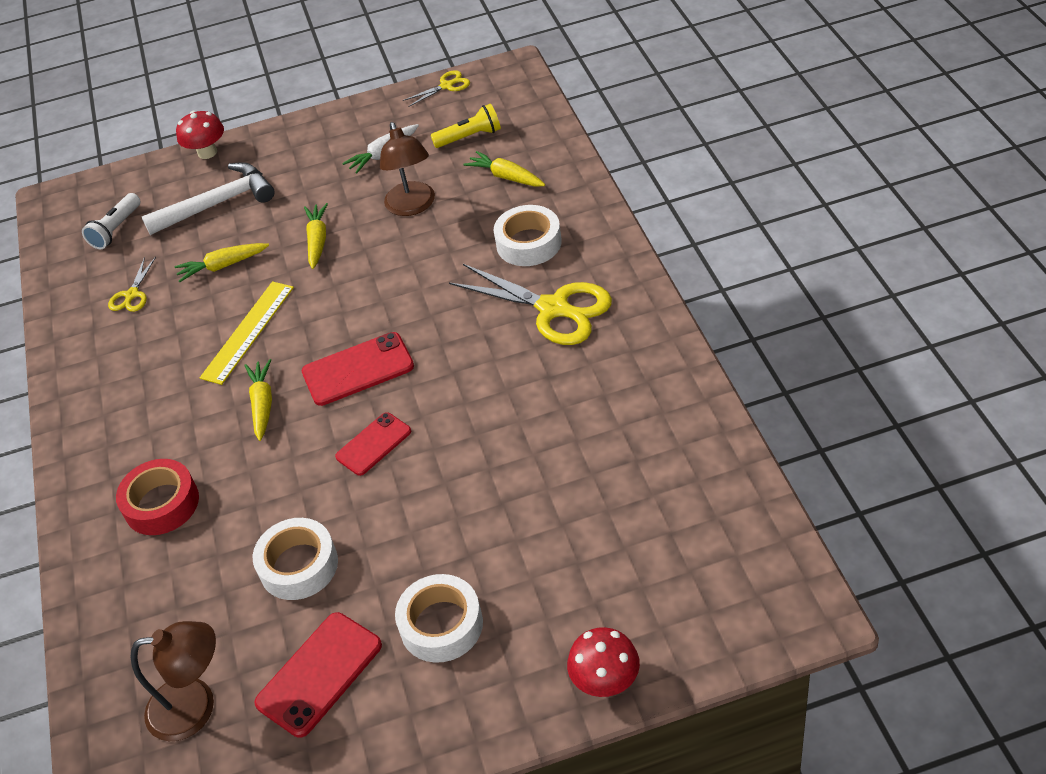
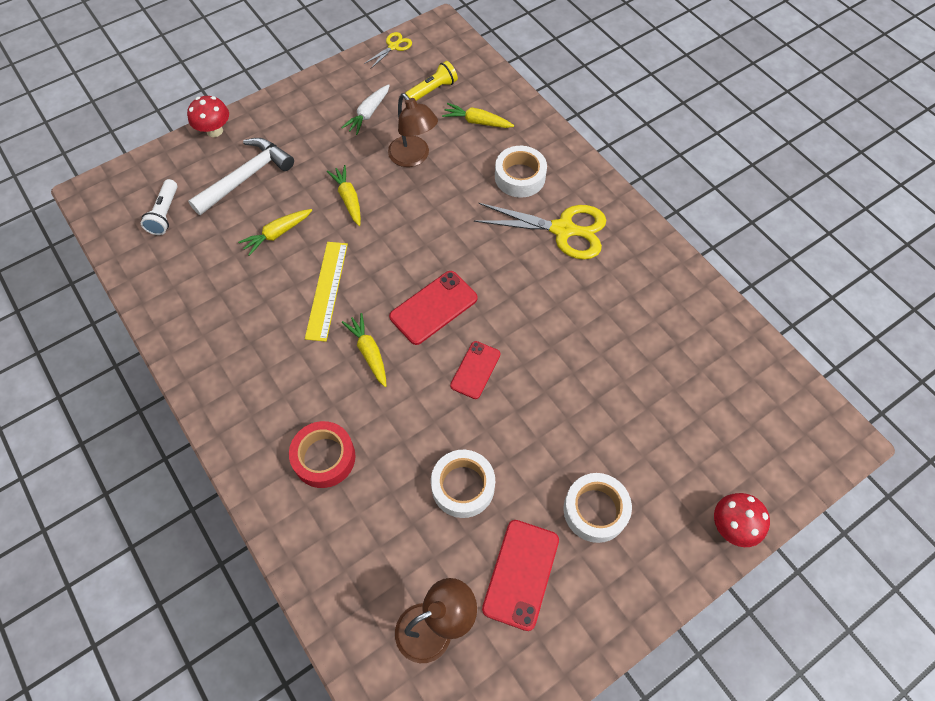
camera: 25 degrees left, 15 degrees up
yellow scissors [108,257,156,312] -> none

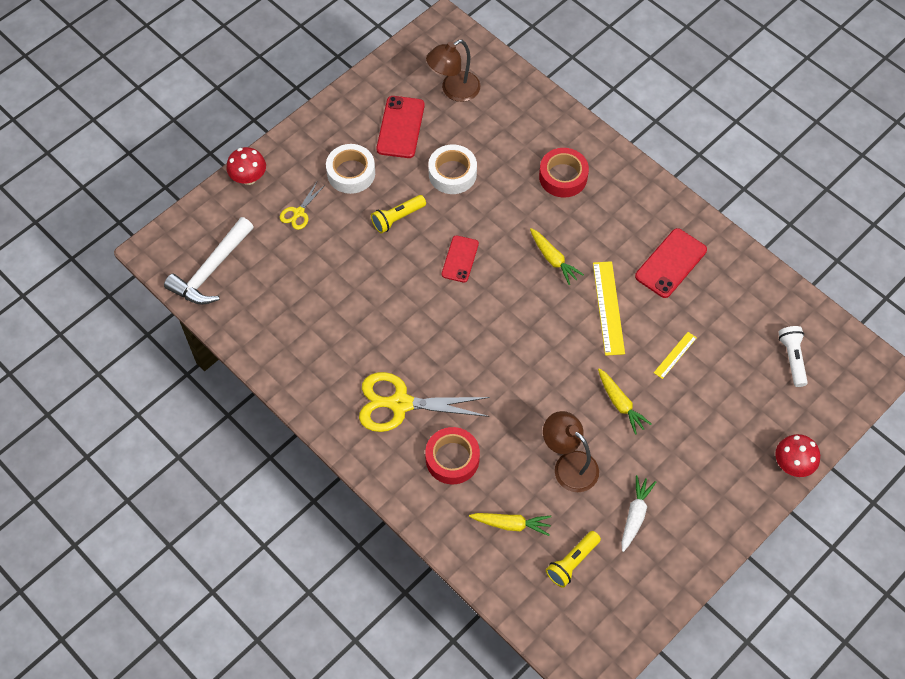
camera: 170 degrees right, 0 degrees up
white hammer [188,138,294,215] -> white hammer moved to [164,217,254,305]
yellow carrot [238,209,312,256] -> yellow ruler [654,332,697,379]
yellow scissors [364,32,412,69] -> yellow scissors moved to [280,182,325,230]
red phone [389,271,478,345] -> red phone moved to [635,228,707,298]
white tape [495,146,547,198] -> red tape [425,427,480,484]
none -> yellow flashlight [371,195,426,233]

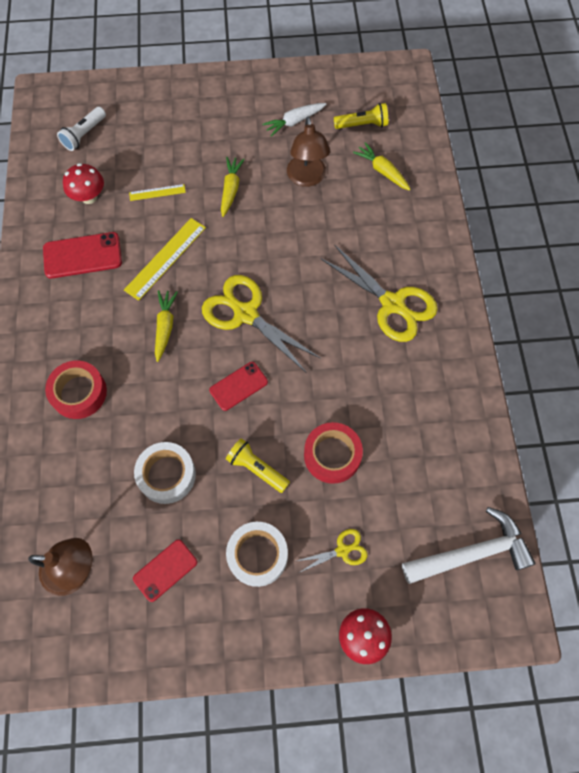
camera: 140 degrees left, 5 degrees up
yellow flashlight [371,195,426,233] -> yellow flashlight turned 150 degrees counterclockwise [226,438,290,493]
red phone [376,96,425,158] -> red phone [133,539,197,602], size x0.67
red tape [425,427,480,484] -> red tape moved to [304,422,363,484]
red mushroom [775,434,820,477] -> red mushroom moved to [63,163,104,204]
none -> yellow scissors [202,275,321,373]

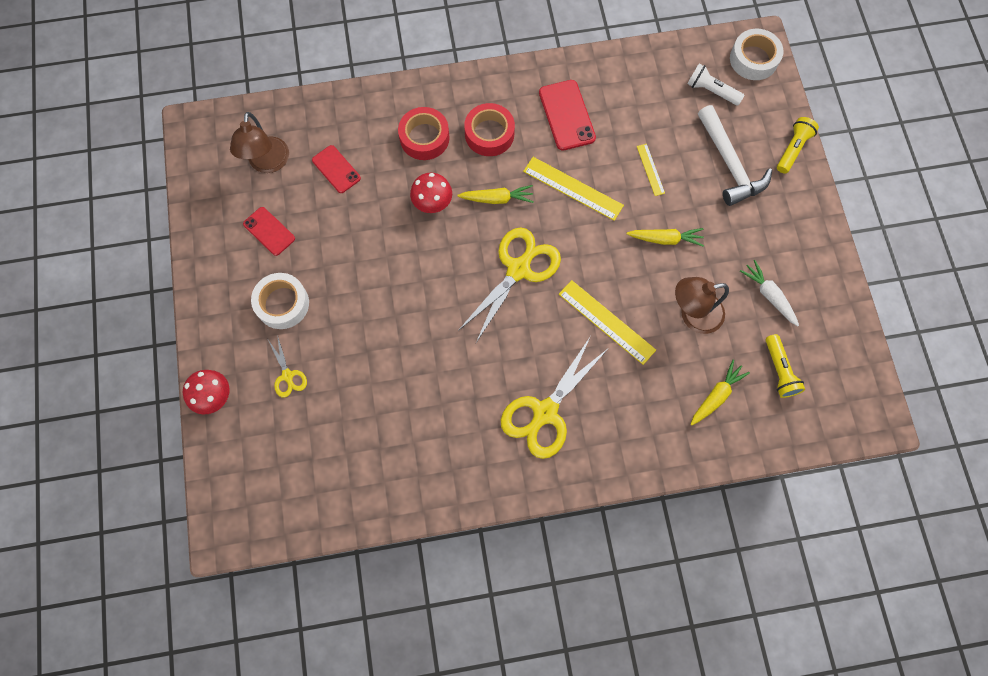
camera: 85 degrees right, 5 degrees up
red mushroom [63,163,104,204] -> red mushroom moved to [410,173,452,213]
white tape [134,442,196,504] -> white tape moved to [730,29,784,80]
red phone [209,362,268,411] -> red phone moved to [312,145,361,193]
yellow flashlight [226,438,290,493] -> yellow flashlight moved to [777,117,819,174]
red tape [304,422,363,484] -> red tape moved to [464,103,515,156]
white hammer [402,507,536,584] -> white hammer moved to [698,105,772,206]
none -> yellow ruler [559,280,656,365]

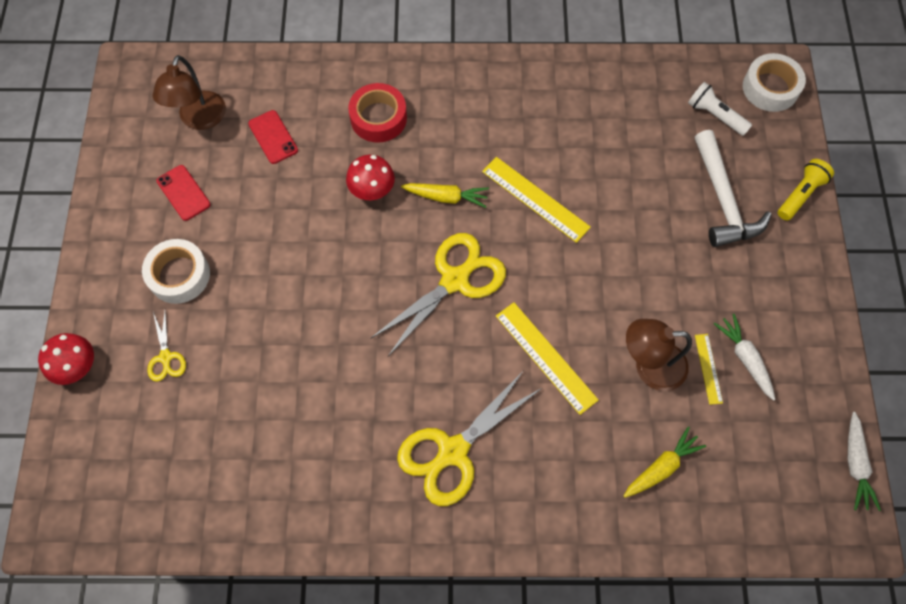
camera: 10 degrees right, 5 degrees down
red tape [464,103,515,156] -> none
red phone [539,80,596,151] -> none
yellow carrot [626,228,704,247] -> none
yellow ruler [637,144,665,196] -> yellow ruler moved to [695,334,723,405]
yellow flashlight [766,334,805,398] -> none
none -> white carrot [848,412,881,511]

